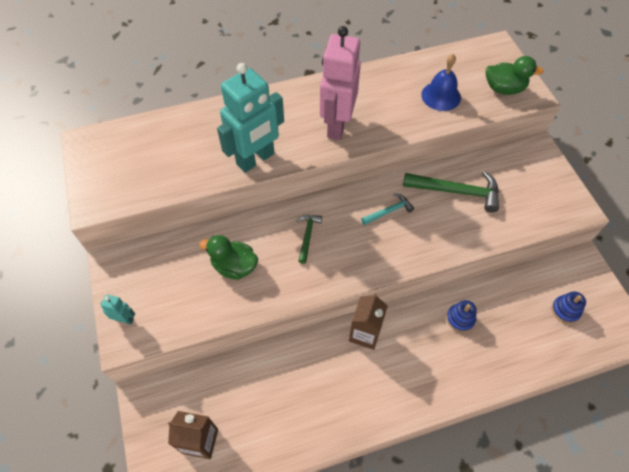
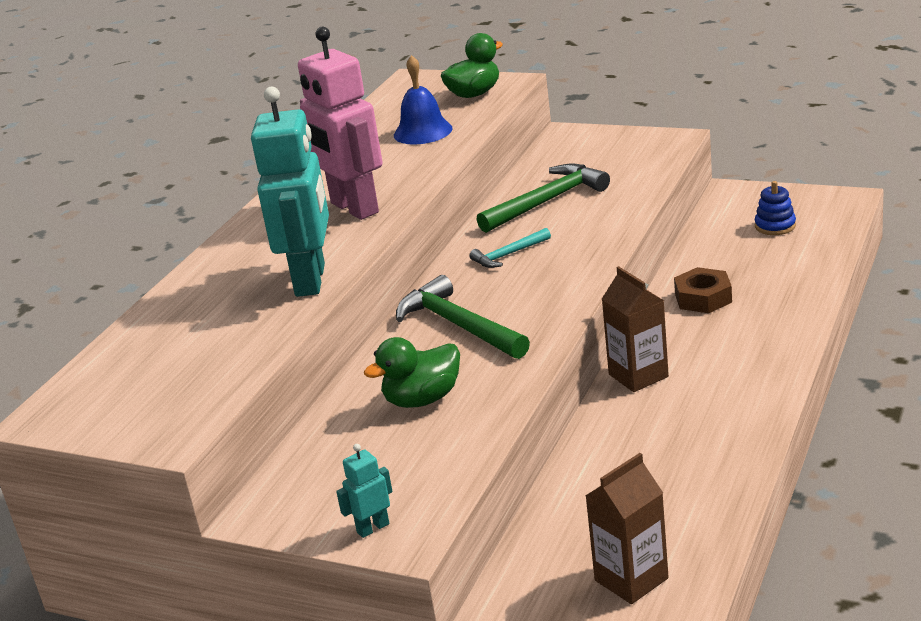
camera: 45 degrees left, 30 degrees down
green hammer [296,215,322,264] -> green hammer [396,275,530,359], size x1.81
turquoise hammer [361,194,414,225] -> turquoise hammer turned 135 degrees counterclockwise [469,228,551,268]
blue stacking toy [446,300,477,332] -> brown nut [674,267,732,313]

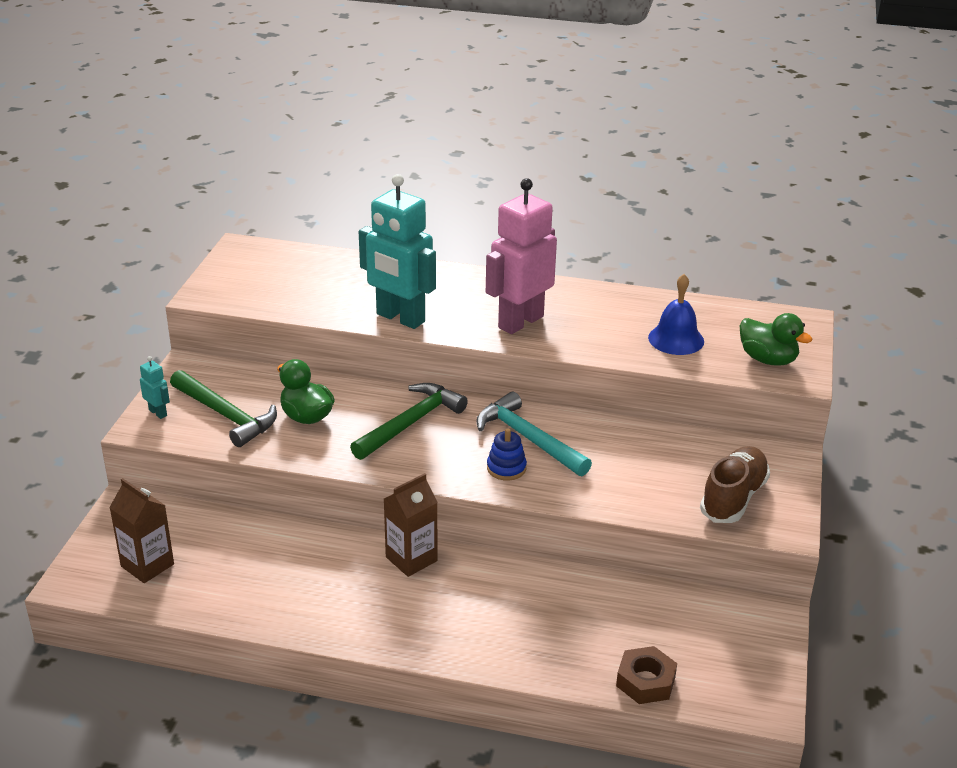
camera: 75 degrees right, 5 degrees up
turquoise robot [251,86,329,297] -> turquoise robot turned 45 degrees clockwise [359,174,436,329]
turquoise hammer [469,228,551,268] -> turquoise hammer [476,392,592,476], size x1.81
green hammer [476,164,610,233] -> green hammer moved to [170,370,277,447]
brown nut [674,267,732,313] -> brown nut moved to [616,646,677,704]
blue stacking toy [755,181,796,235] -> blue stacking toy moved to [487,428,527,481]
none -> brown shoe [700,446,770,523]

